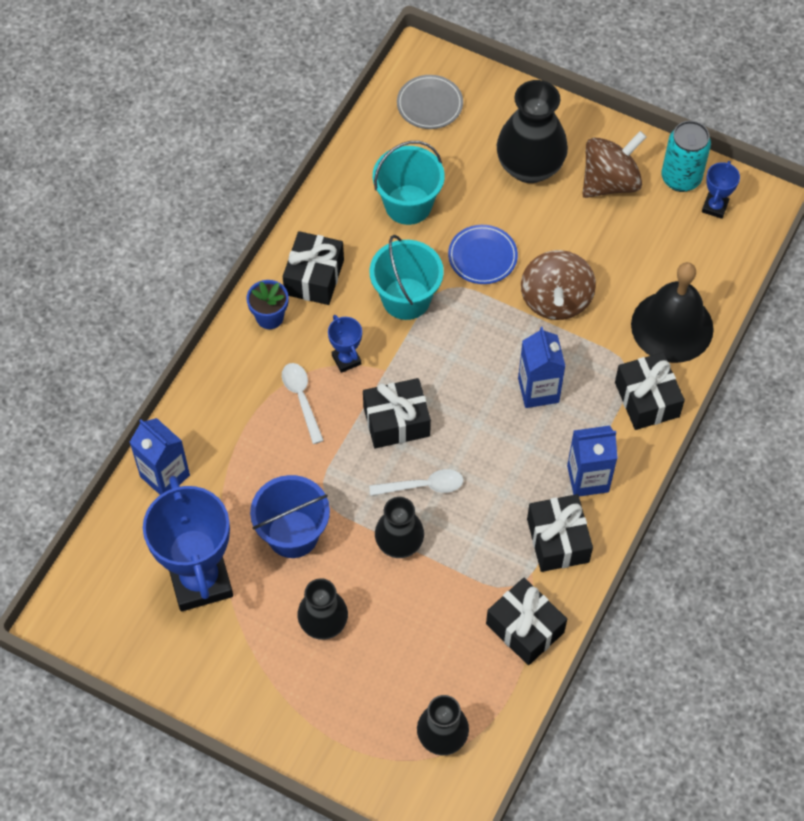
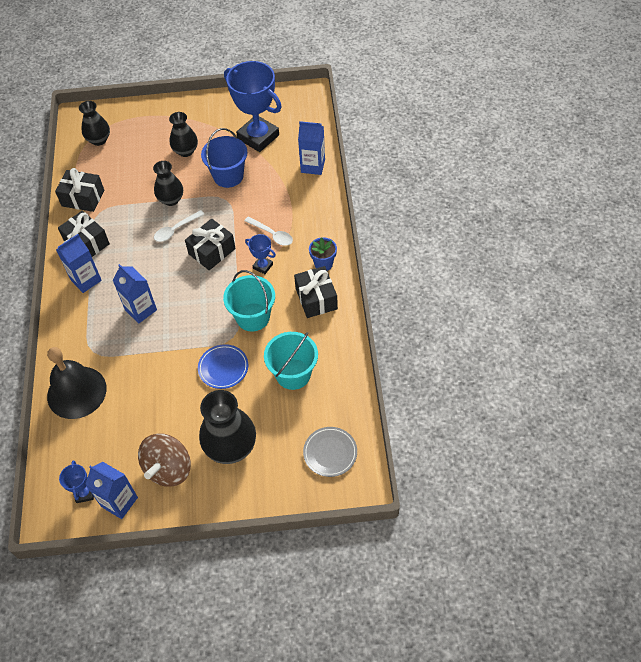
camera: 150 degrees right, 5 degrees down
brown spinning top [521,250,596,320] -> none
black gift [615,352,685,430] -> none
turquoise can [661,121,711,192] -> blue carton [85,462,138,519]

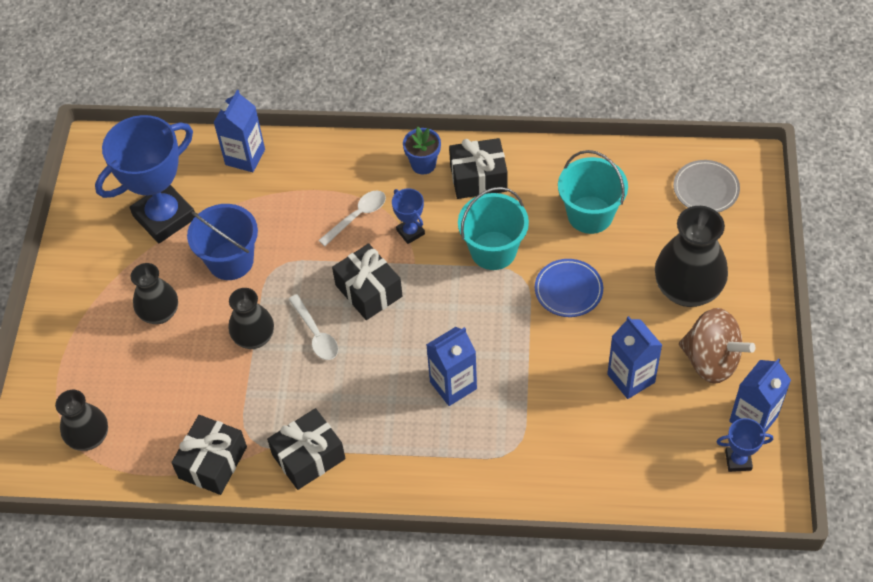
camera: 80 degrees left, 0 degrees up
black bell [47,347,107,419] -> none
blue carton [56,234,102,293] -> blue carton moved to [607,316,662,399]
blue trophy [245,234,276,274] -> blue trophy turned 75 degrees counterclockwise [392,188,425,244]

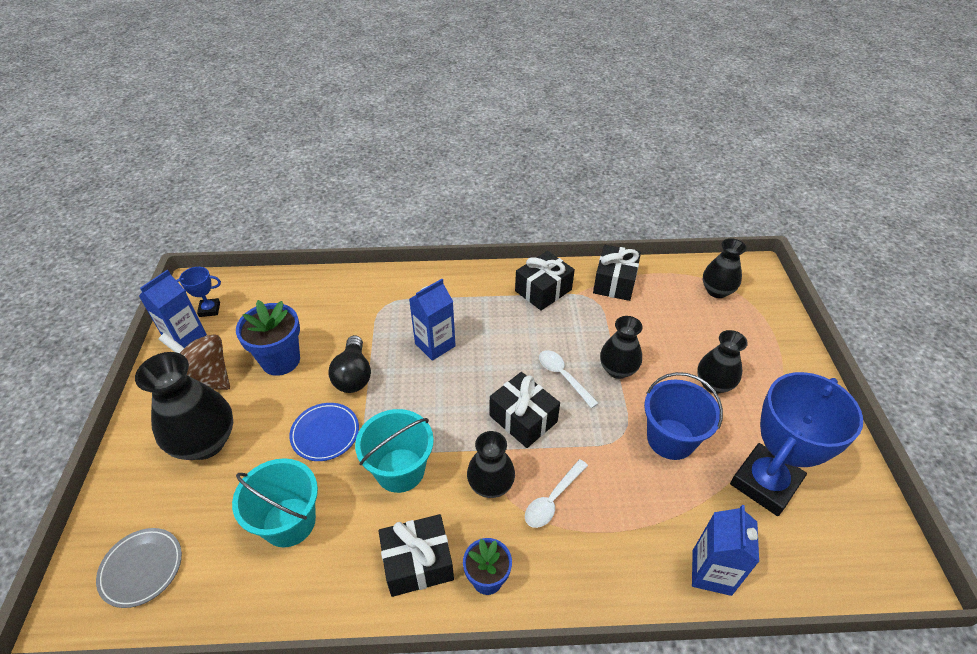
camera: 170 degrees right, 10 degrees down
blue trophy [392,188,425,244] -> black vase [467,431,515,498]
blue carton [607,316,662,399] -> blue flower pot [236,300,300,376]
none -> black light bulb [328,335,371,393]

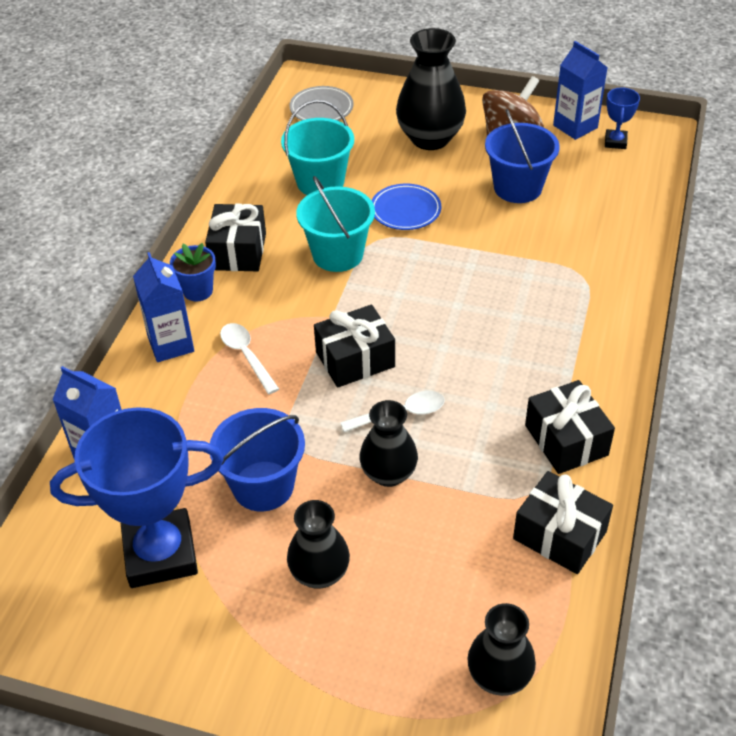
camera: 110 degrees right, 0 degrees up
blue flower pot [236,300,300,376] -> blue bucket [485,109,560,203]
black light bulb [328,335,371,393] -> none
blue carton [409,279,456,361] -> blue carton moved to [133,252,194,362]
black vase [467,431,515,498] -> none
blue trophy [730,372,863,516] -> blue trophy turned 75 degrees counterclockwise [50,407,224,588]

